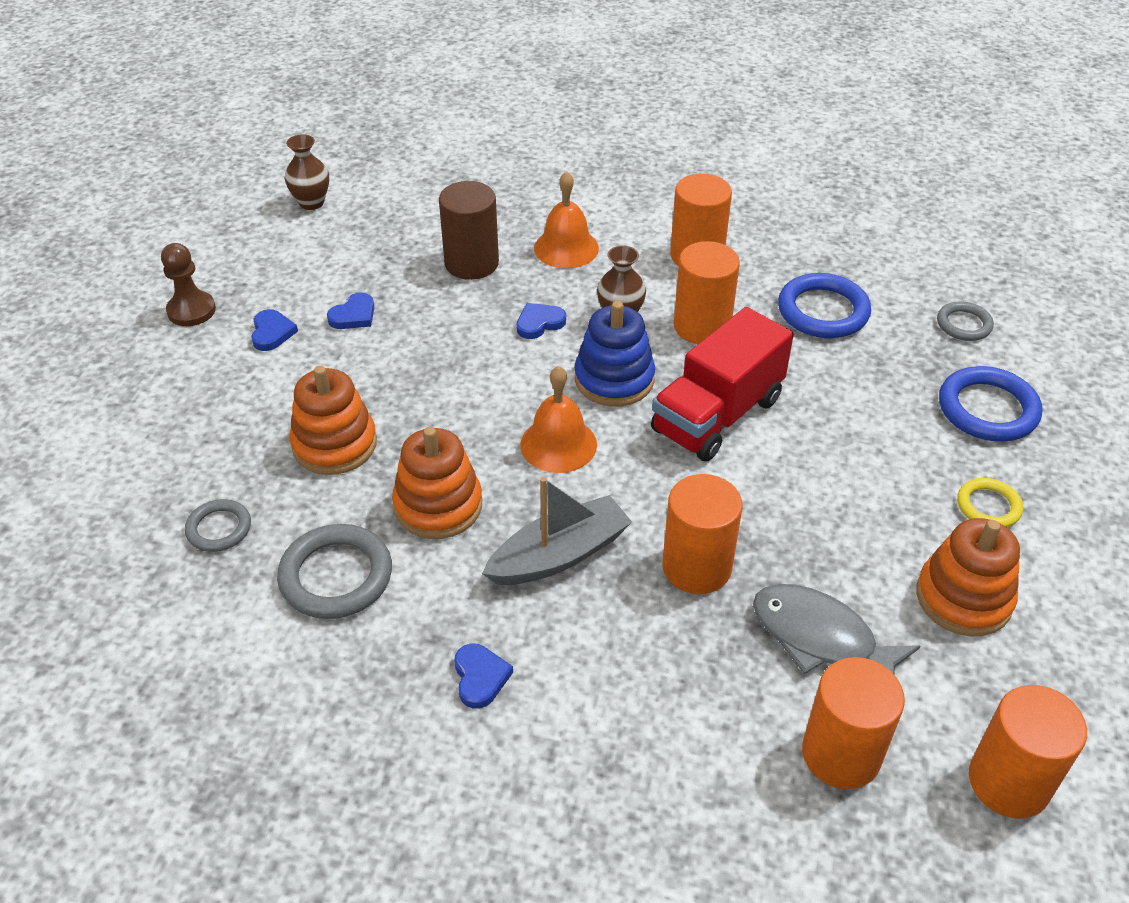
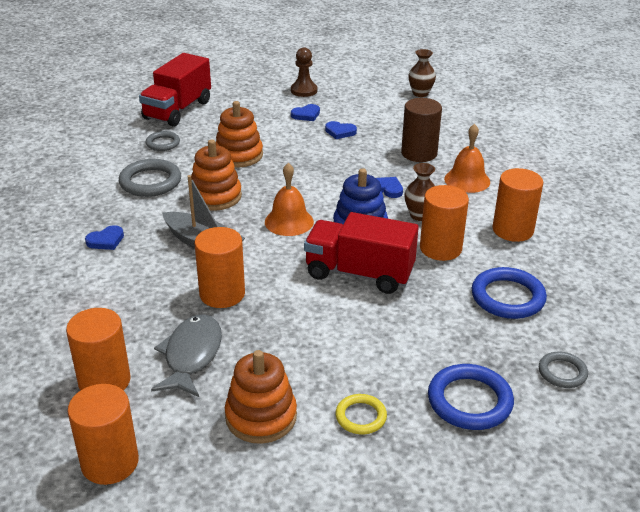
camera: 65 degrees right, 10 degrees down
none -> red truck [139,53,211,127]

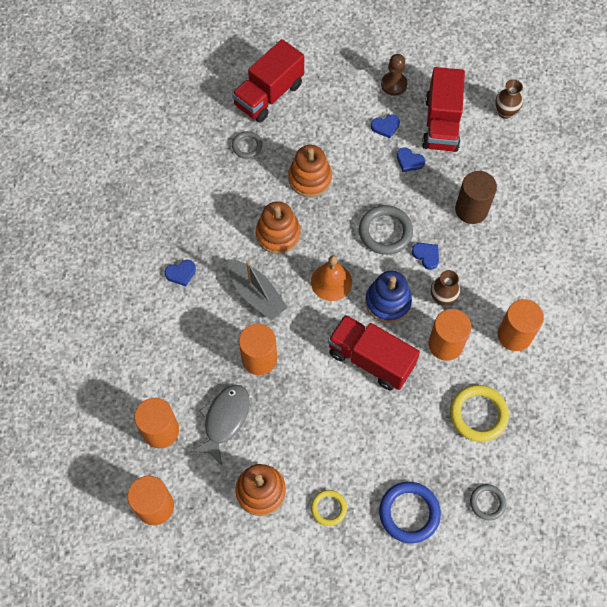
camera: 15 degrees right, 30 degrees up
grey ring [119,159,181,197] -> grey ring moved to [359,205,413,255]
orange bell [444,124,490,193] -> none
blue ring [472,267,547,319] -> yellow ring [450,385,509,442]
none -> red truck [422,67,465,152]

